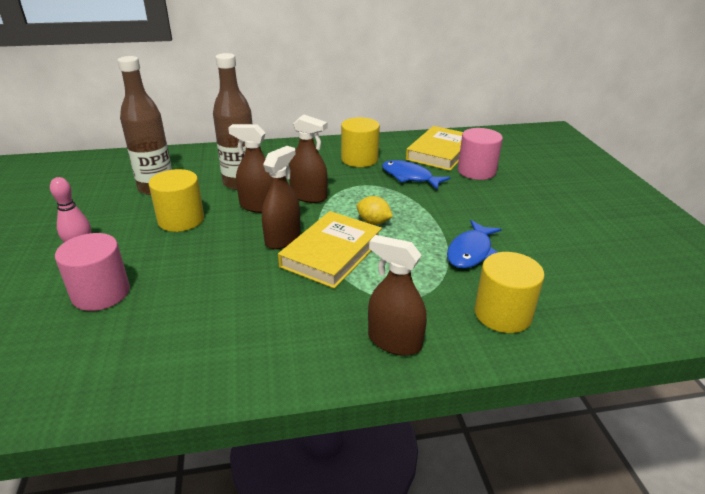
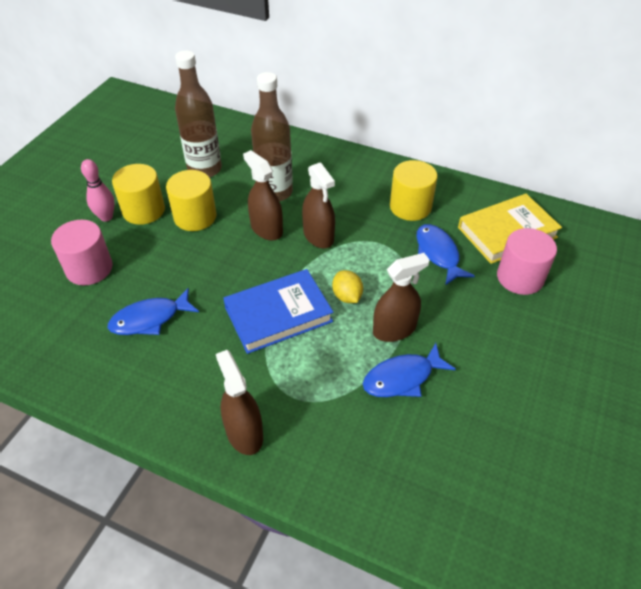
camera: 35 degrees right, 15 degrees up
brown spray bottle [262,146,301,249] -> brown spray bottle moved to [373,253,430,342]
yellow book [278,211,382,289] -> blue book [223,269,333,354]
yellow cylinder [475,252,545,333] -> yellow cylinder moved to [112,164,165,225]
none -> blue fish [108,288,199,335]

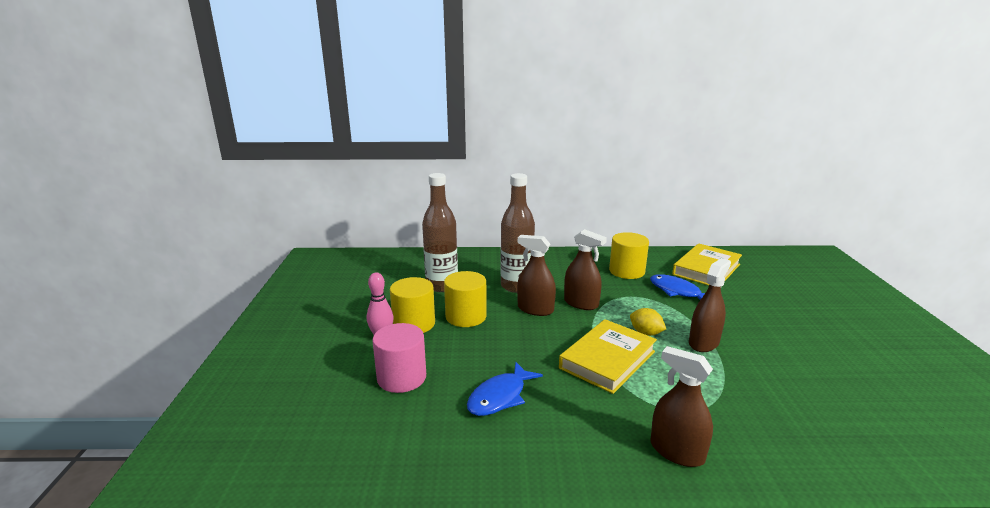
camera: 25 degrees left, 25 degrees down
blue book [223,269,333,354] -> yellow book [559,319,657,394]
blue fish [363,343,456,397] -> none
pink cylinder [497,228,557,295] -> none

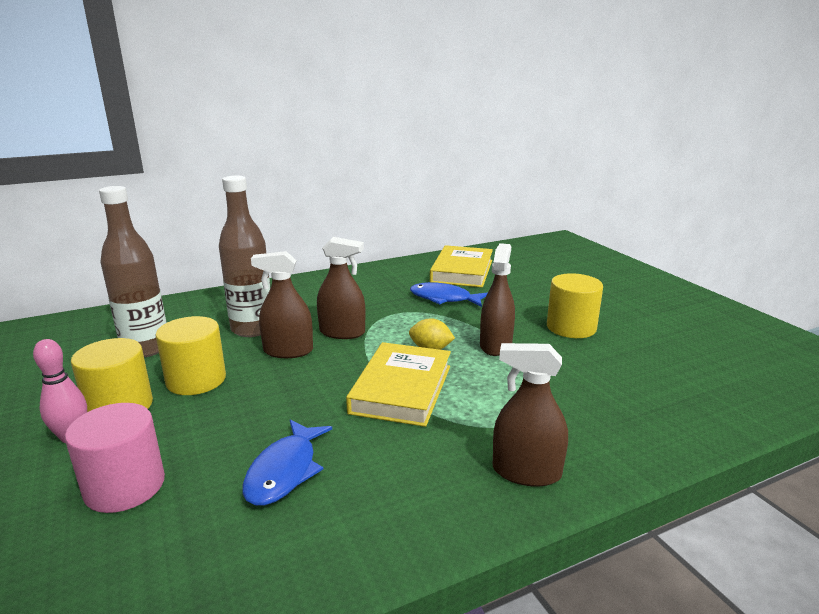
camera: 25 degrees left, 0 degrees up
yellow cylinder [609,232,649,279] -> yellow cylinder moved to [547,273,603,338]

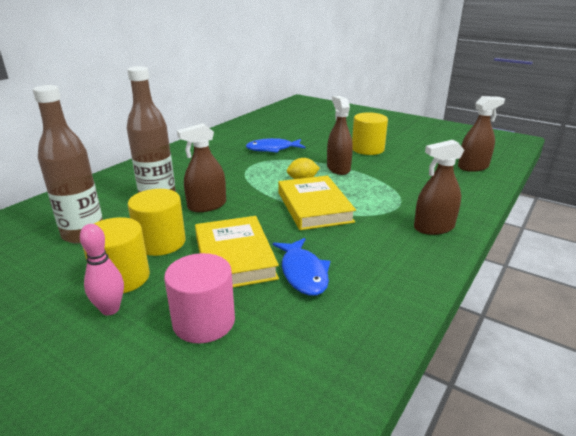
camera: 30 degrees left, 5 degrees up
brown spray bottle [317,237,366,339] -> brown spray bottle moved to [458,96,505,172]
yellow book [430,245,493,287] -> yellow book moved to [195,216,279,287]

